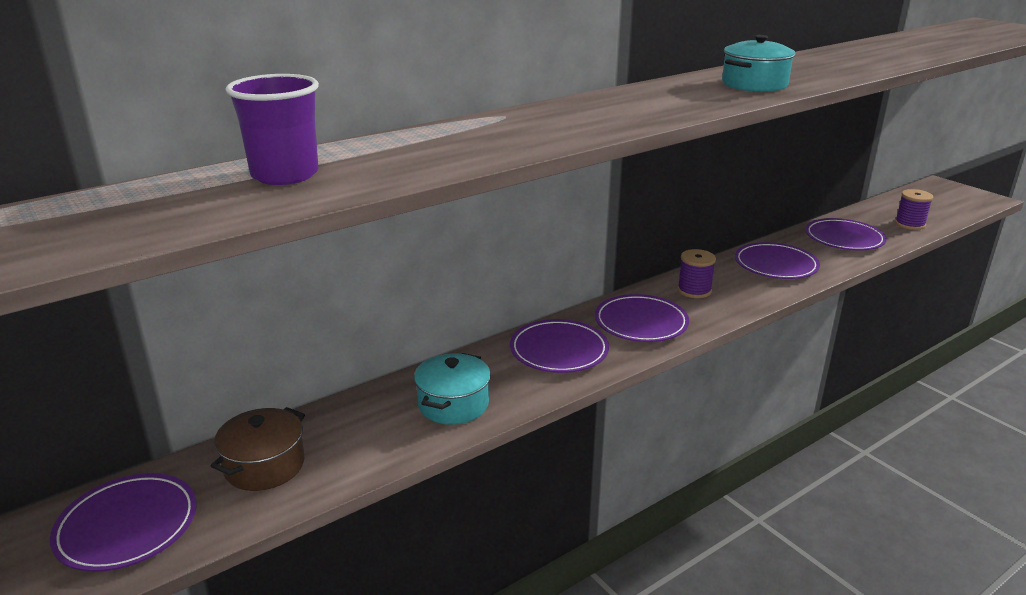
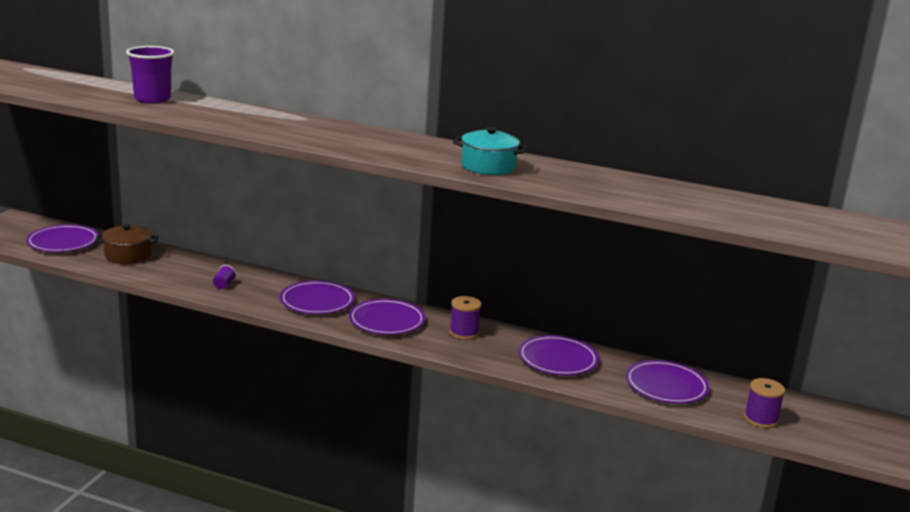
camera: 55 degrees right, 5 degrees down
turquoise pot [414,353,491,425] -> purple cup [213,265,237,289]

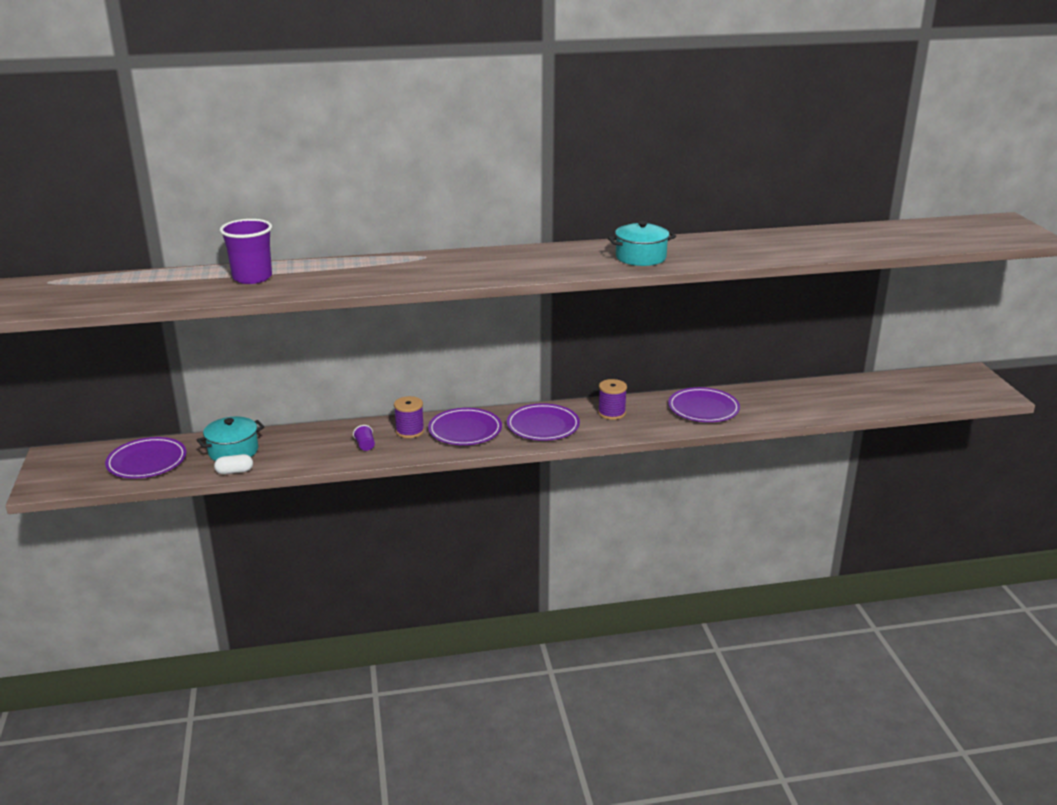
camera: 30 degrees left, 5 degrees up
brown pot [95,224,159,264] -> turquoise pot [197,417,264,461]
purple plate [626,360,709,404] -> none
purple spool [744,378,785,428] -> purple spool moved to [394,396,424,438]
none -> white capsule [214,454,253,475]

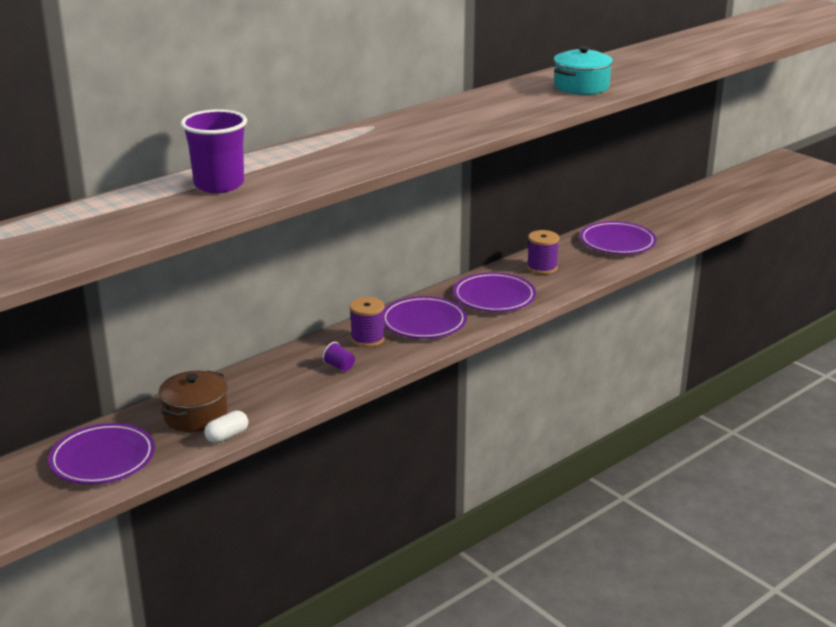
camera: 30 degrees left, 0 degrees up
turquoise pot [197,417,264,461] -> brown pot [159,370,227,432]

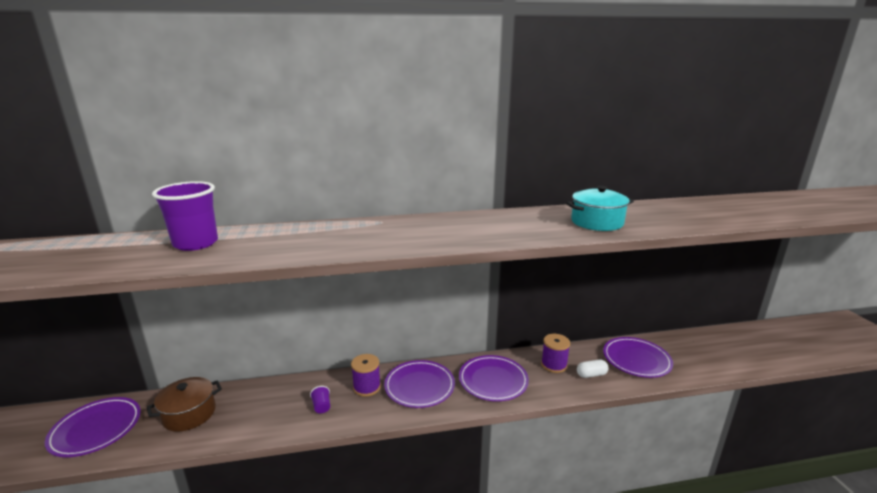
camera: 30 degrees right, 5 degrees down
white capsule [204,411,248,443] -> white capsule moved to [577,359,609,378]

